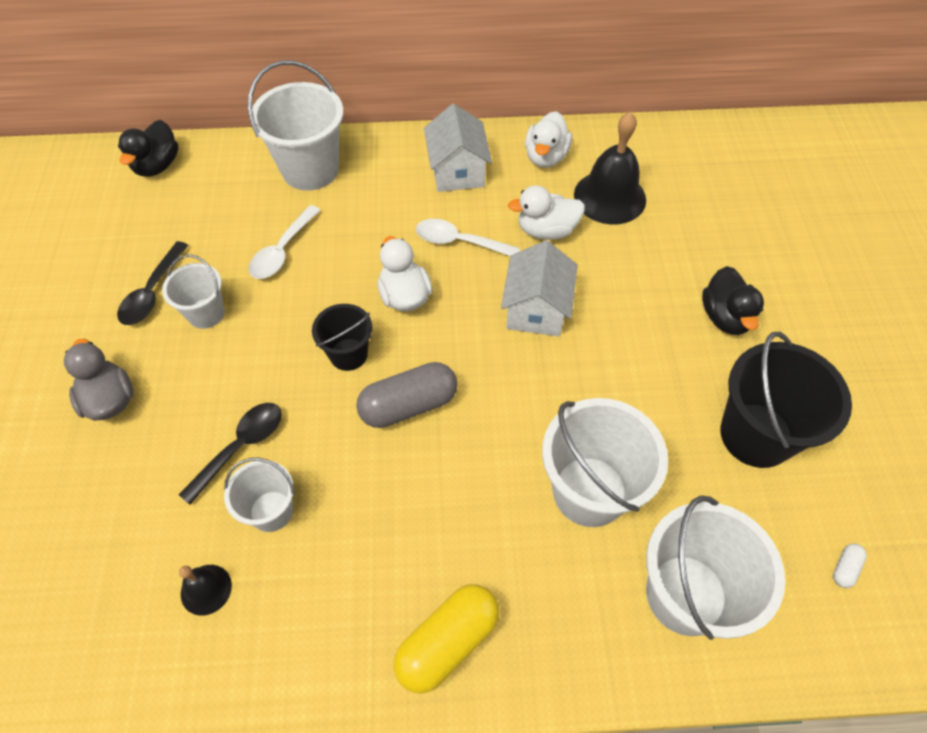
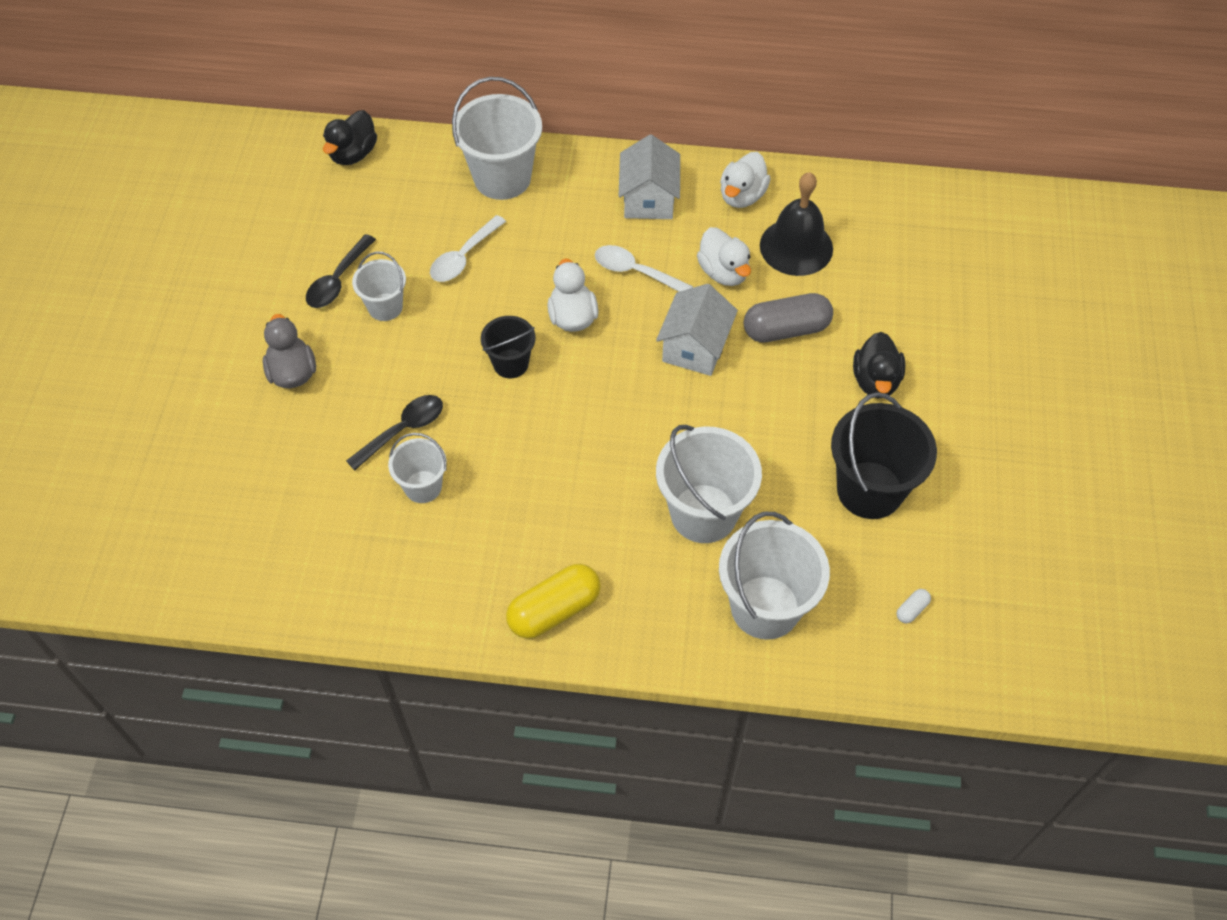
camera: 10 degrees right, 0 degrees up
black bell [179,565,232,616] -> none
grey capsule [356,362,458,428] -> grey capsule moved to [743,293,833,342]
white duck [508,185,585,240] -> white duck turned 120 degrees counterclockwise [697,227,751,286]

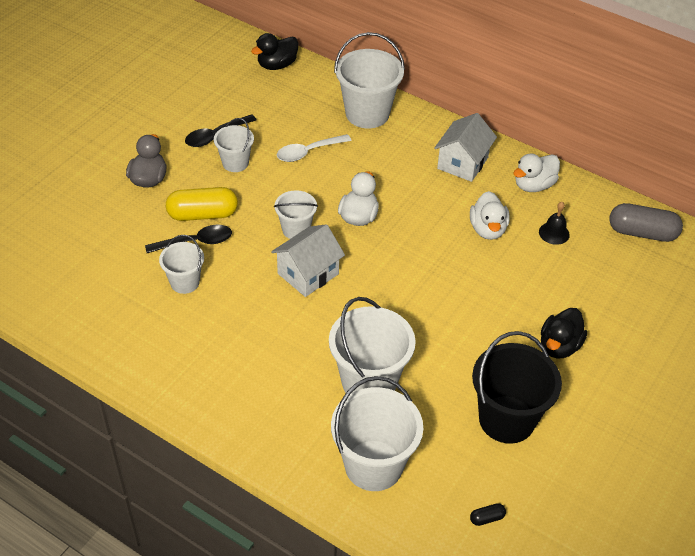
camera: 25 degrees right, 10 degrees down
black bucket [481,316,535,378] -> white bucket [274,190,318,239]
yellow capsule [506,564,601,639] -> yellow capsule moved to [166,187,238,221]
white spoon [595,245,693,292] -> none
white house [656,284,738,376] -> white house moved to [271,224,345,297]
grey capsule [743,293,833,342] -> grey capsule moved to [609,203,683,242]
black bell [760,172,833,276] -> black bell [539,202,570,245], size x0.51
white capsule [897,589,931,623] -> black capsule [470,503,506,526]

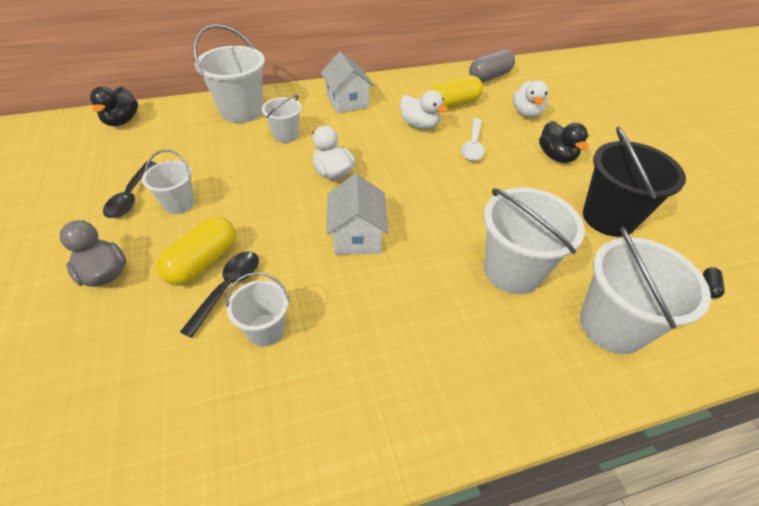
camera: 50 degrees left, 0 degrees up
white bucket [274,190,318,239] -> white bucket moved to [262,95,302,143]
white spoon [277,134,352,162] -> white spoon moved to [461,119,485,161]
white duck [513,154,560,192] -> white duck moved to [513,80,548,118]
black bell [539,202,570,245] -> yellow capsule [431,75,483,108]

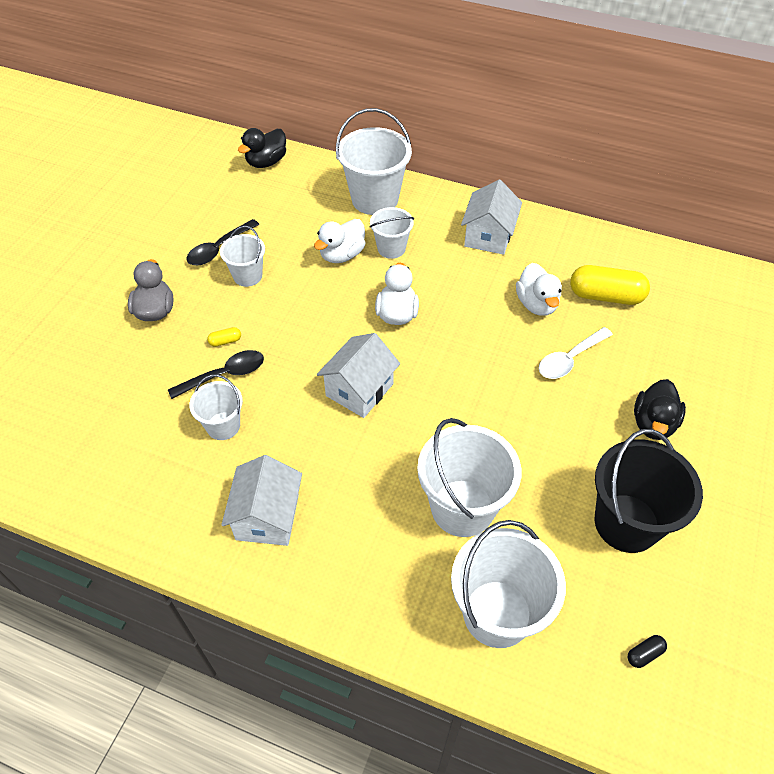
camera: 40 degrees right, 5 degrees up
yellow capsule [157,216,236,285] -> yellow capsule [207,327,241,347], size x0.42
grey capsule [469,49,515,83] -> none
white duck [513,80,548,118] -> white duck moved to [314,219,366,263]
none -> white house [221,455,302,546]

